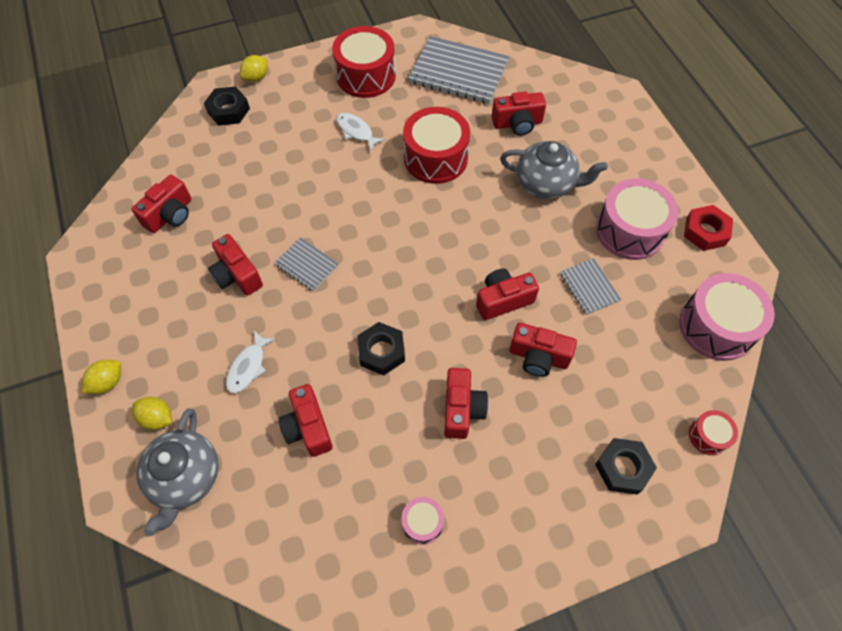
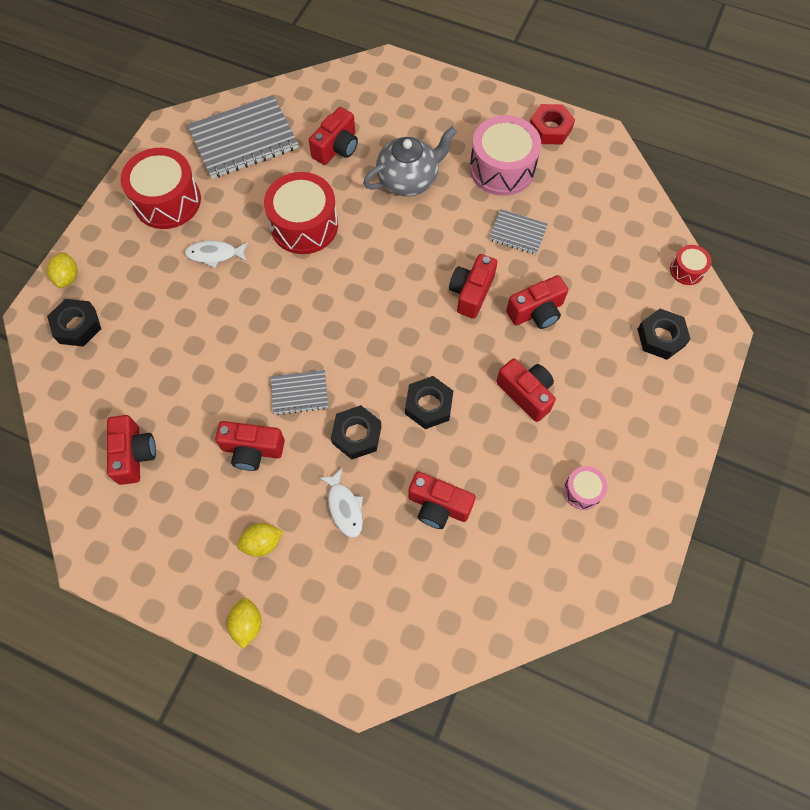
camera: 45 degrees left, 5 degrees up
yellow lemon [132,397,172,430] -> yellow lemon moved to [237,523,283,557]
grey teapot [136,408,219,536] -> none
pink drum [679,273,775,361] -> none
none -> black nut [331,405,381,459]

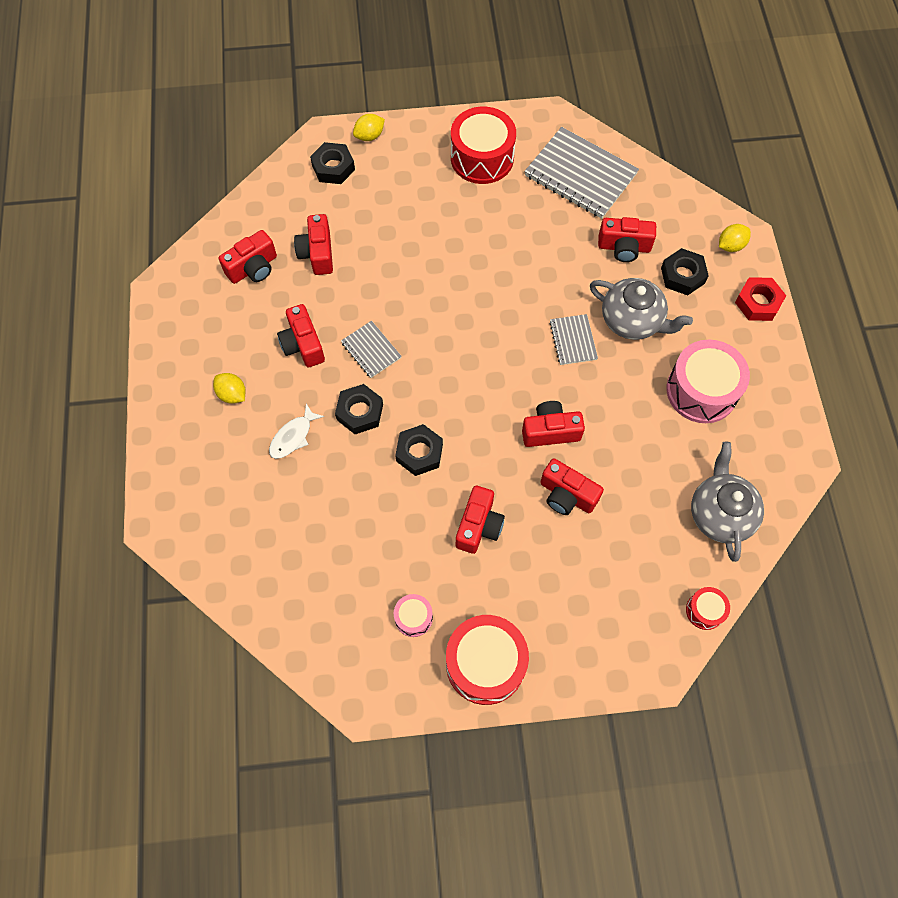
camera: 60 degrees right, 0 degrees up
white fish [184,240,248,268] -> none
yellow lemon [227,598,262,649] -> yellow lemon moved to [719,224,751,252]
red drum [264,172,338,254] -> red drum moved to [446,615,529,705]
red camera [408,471,476,529] -> red camera moved to [294,214,333,275]
grey notebook [489,209,548,255] -> grey notebook moved to [549,314,598,365]
red nut [530,104,575,144] -> red nut moved to [735,277,786,321]
black nut [637,309,690,360] -> black nut moved to [661,248,709,296]
none -> grey teapot [691,442,764,562]

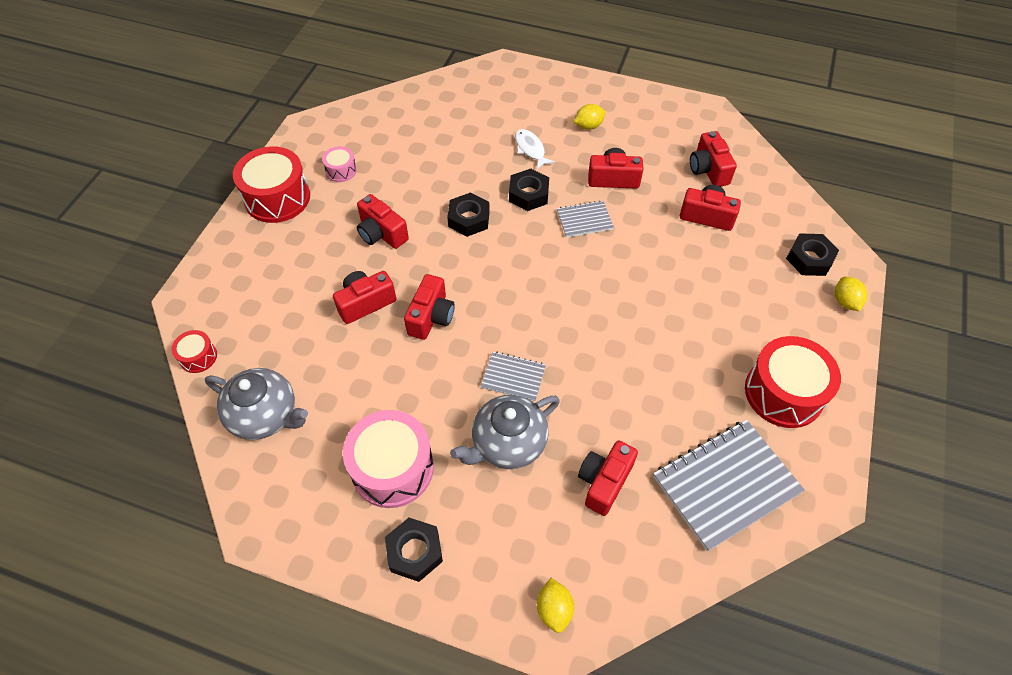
camera: 115 degrees right, 10 degrees down
black nut [661,248,709,296] -> black nut moved to [385,518,443,582]
red nut [735,277,786,321] -> none

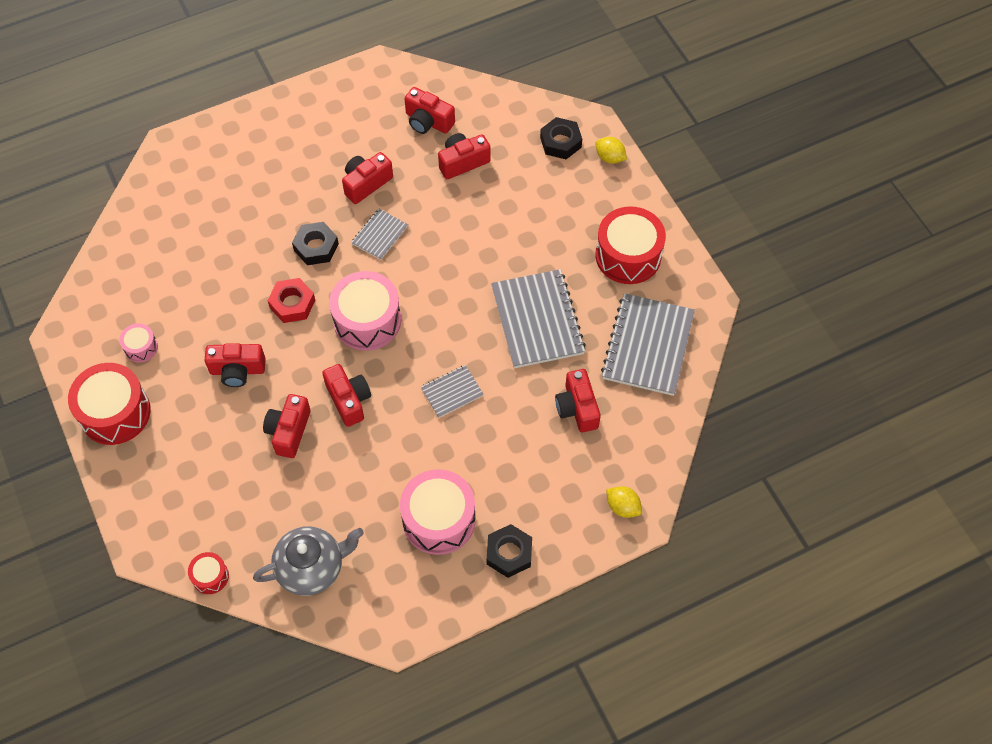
camera: 45 degrees left, 5 degrees up
black nut [447,192,490,237] -> red nut [267,278,315,323]
grey teapot [450,395,560,469] -> none
white fish [515,129,555,169] -> none
yellow lemon [574,104,605,130] -> none
none -> pink drum [329,271,401,351]
none -> grey notebook [491,269,586,368]

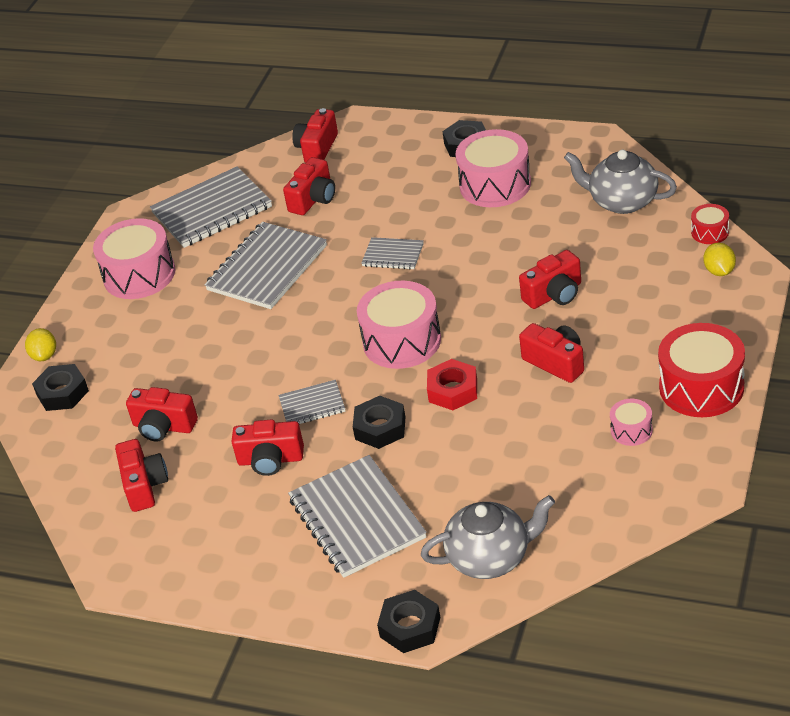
camera: 130 degrees left, 20 degrees down
red camera [322,364,371,427] -> red camera moved to [292,108,338,163]
red drum [596,207,666,284] -> pink drum [93,218,176,299]
yellow lemon [606,486,642,518] -> yellow lemon moved to [704,243,736,276]
none -> grey notebook [288,455,427,578]
none -> black nut [377,590,440,653]
none -> grey teapot [421,495,555,579]

